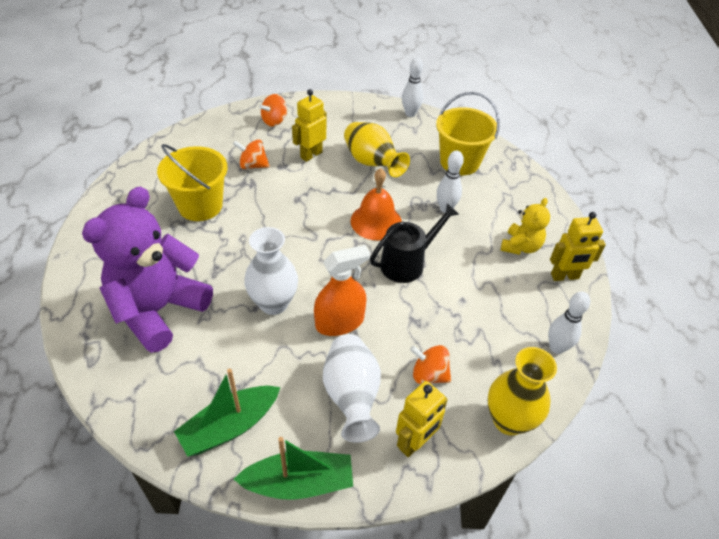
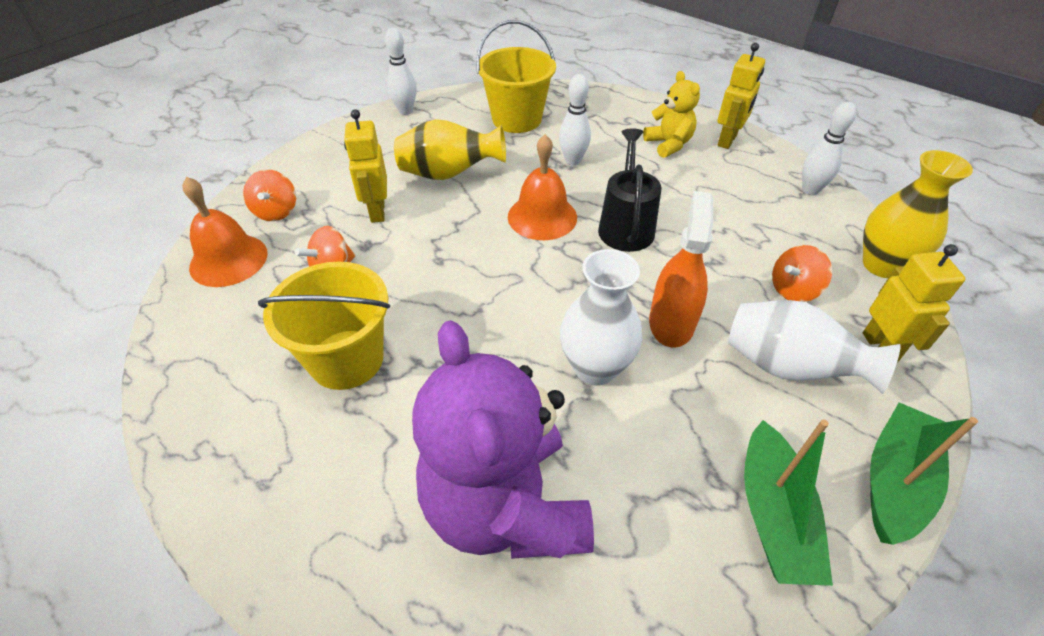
camera: 50 degrees left, 0 degrees up
none -> orange bell [182,177,268,287]

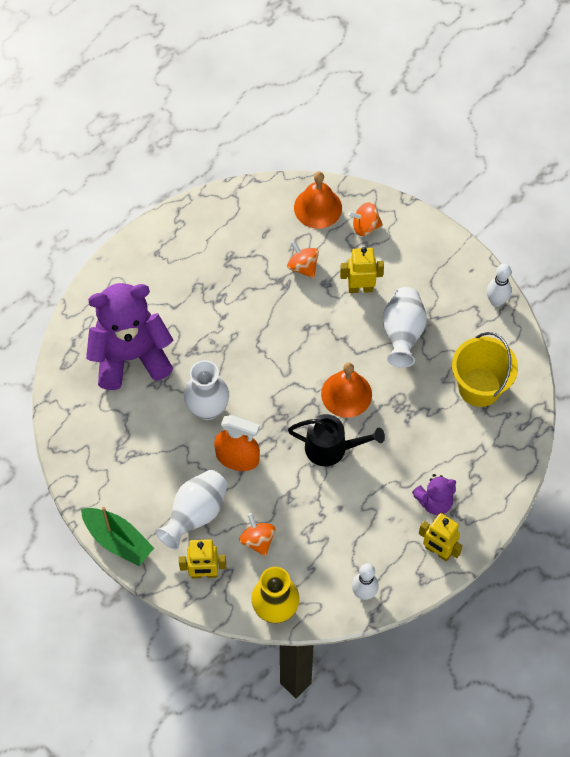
camera: 95 degrees right, 15 degrees up
yellow bucket [258,261,390,390] -> none
yellow vase [394,119,506,180] -> white vase [382,287,427,368]
white bowling pin [559,74,591,166] -> none
yellow teddy bear [643,71,700,158] -> purple teddy bear [412,474,456,515]
green boat [744,419,833,586] -> none

